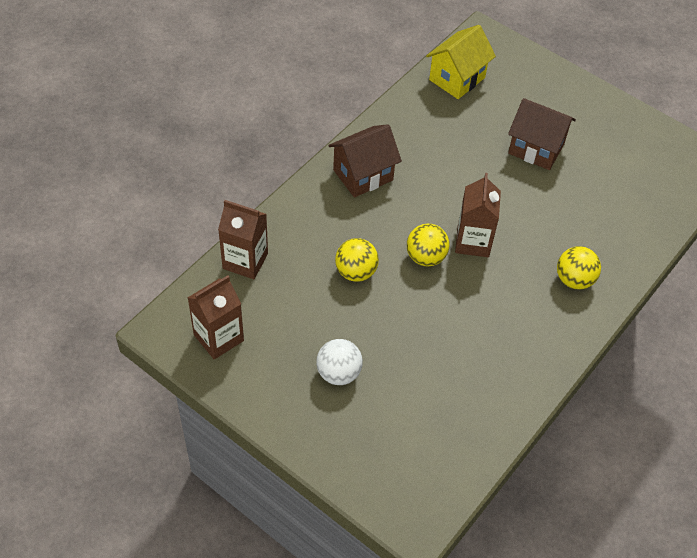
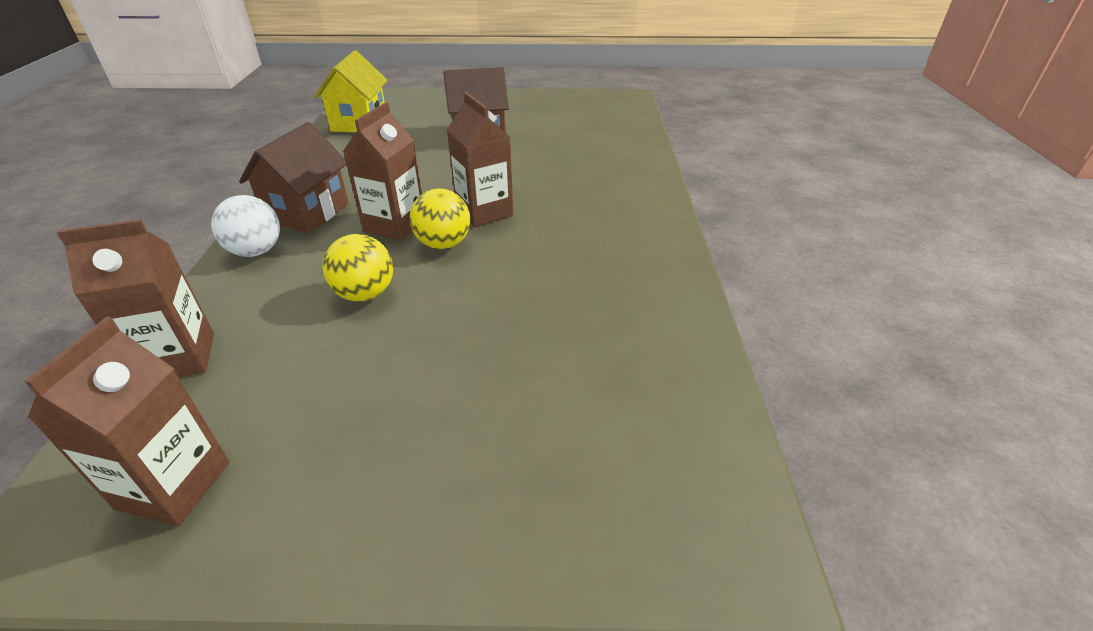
camera: 35 degrees left, 15 degrees down
white ball [316,339,363,385] -> white ball moved to [211,195,280,257]
yellow ball [557,246,601,290] -> none
none -> brown carton [343,102,422,241]

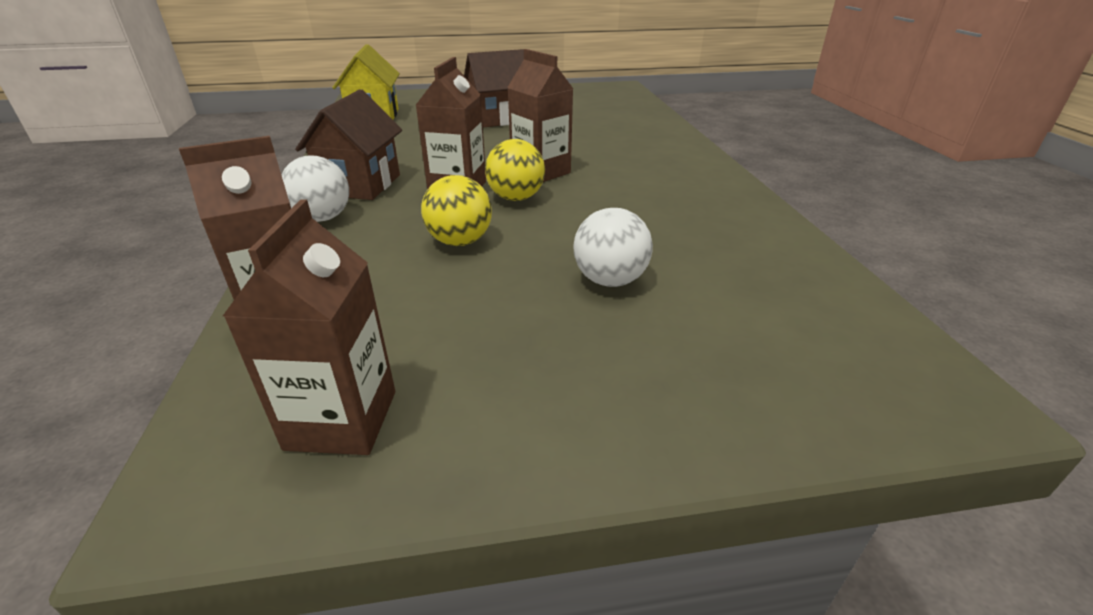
camera: 10 degrees left, 5 degrees down
none -> white ball [574,208,653,287]

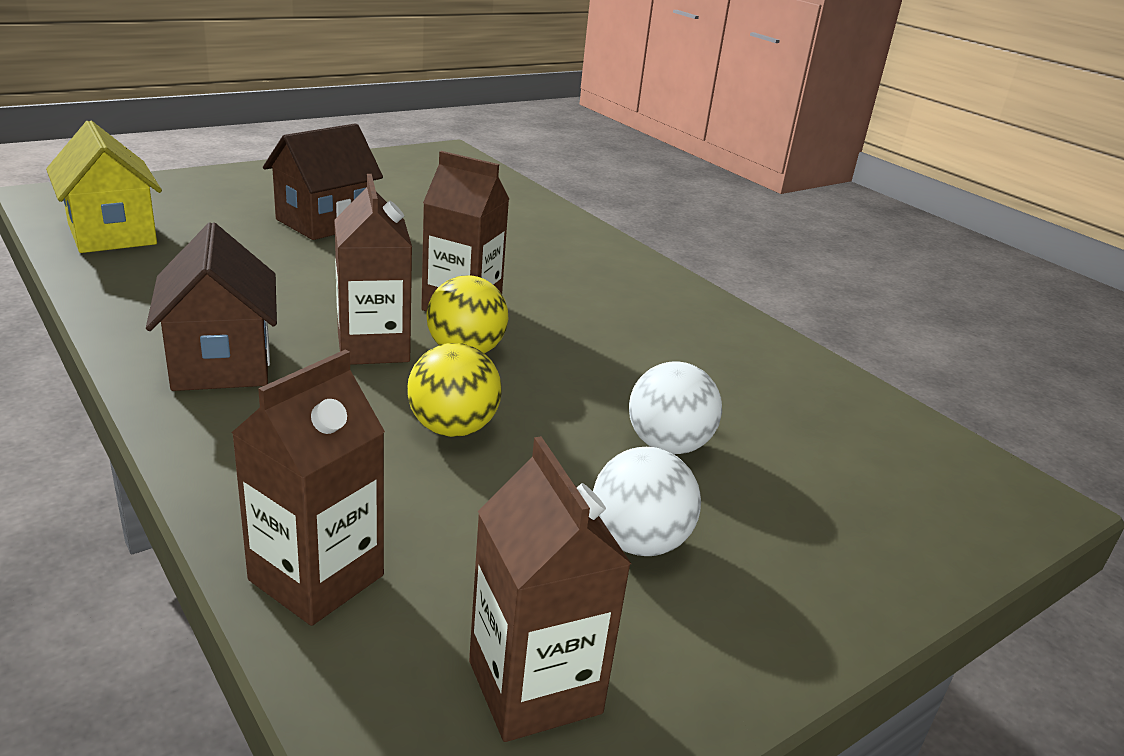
camera: 30 degrees left, 5 degrees down
white ball [282,156,349,222] -> white ball moved to [593,447,701,556]

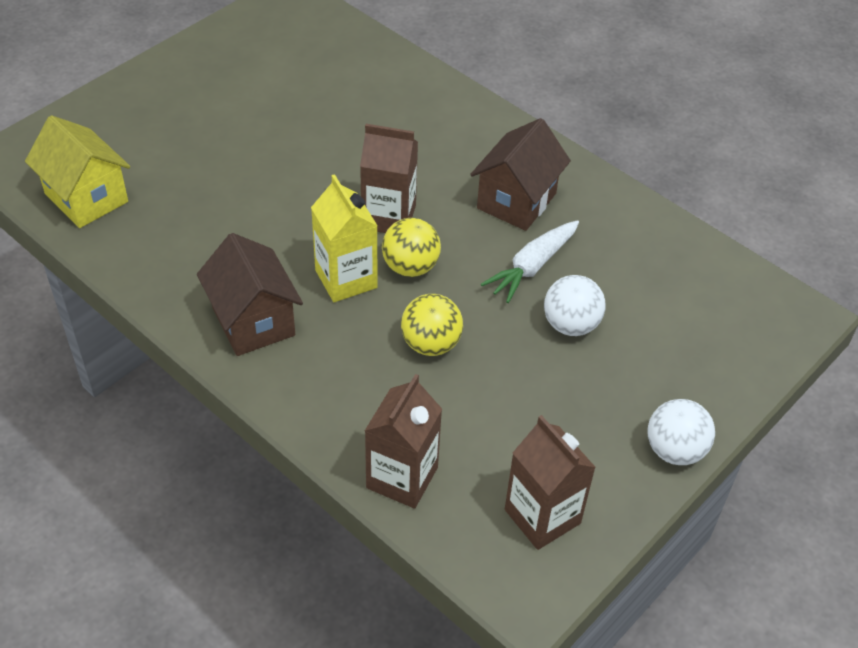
camera: 10 degrees left, 20 degrees up
brown house [263,123,383,240] -> brown house moved to [470,118,571,231]
brown carton [334,174,412,365] -> yellow carton [311,174,378,302]
white ball [593,447,701,556] -> white ball moved to [648,399,715,465]
none -> white carrot [481,220,579,303]

